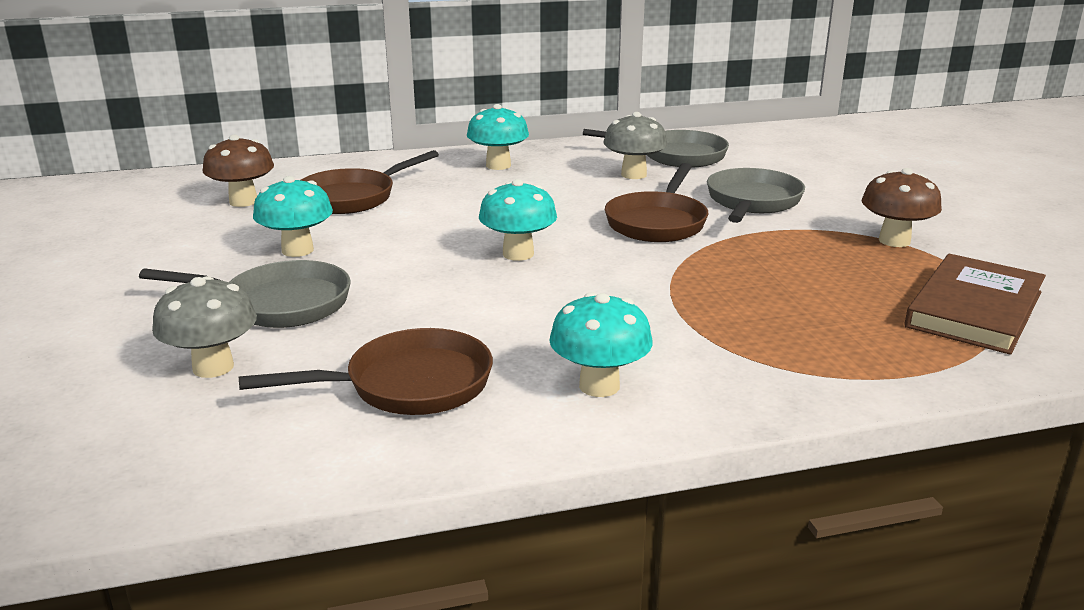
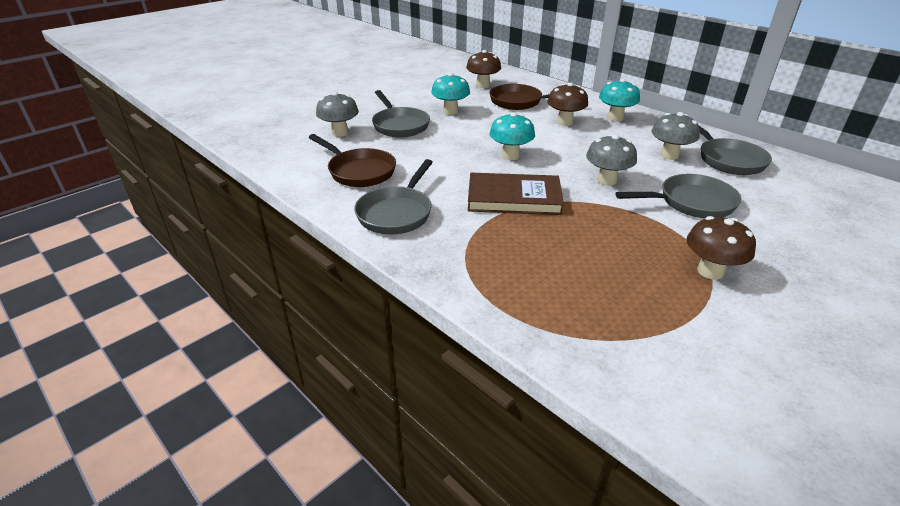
camera: 60 degrees right, 10 degrees up
turquoise mushroom [549,292,653,397] -> grey pan [354,159,433,235]
brown pan [605,163,709,242] -> grey mushroom [586,134,637,186]
brown book [905,254,1046,355] -> brown book moved to [468,173,564,215]
none -> brown mushroom [547,83,588,126]

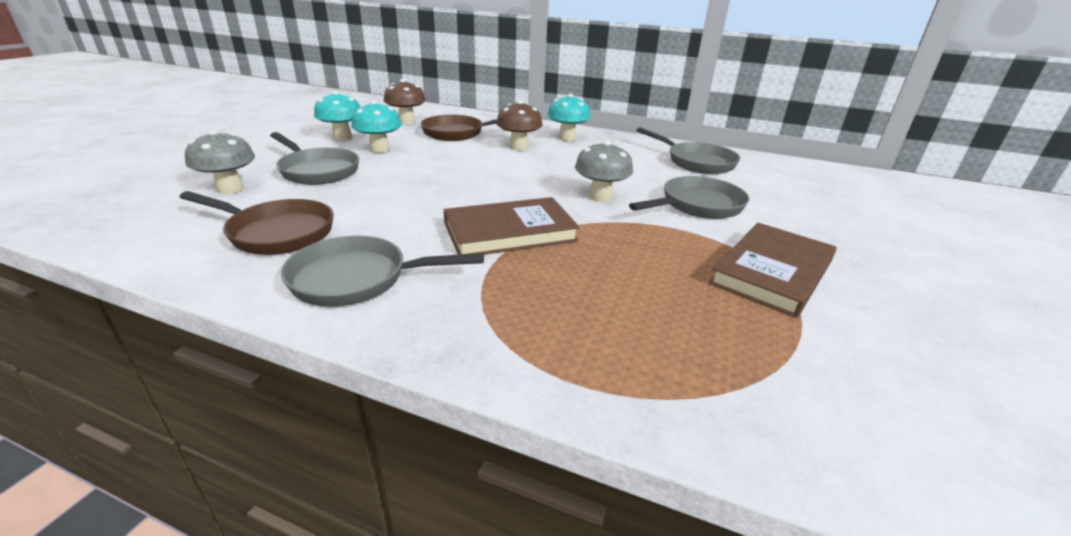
camera: 25 degrees left, 5 degrees down
grey pan [354,159,433,235] -> grey pan turned 90 degrees clockwise [281,235,484,307]
turquoise mushroom [489,112,535,160] -> turquoise mushroom moved to [314,91,360,141]
grey mushroom [651,112,700,160] -> none
brown mushroom [686,216,756,280] -> brown book [709,223,837,318]

